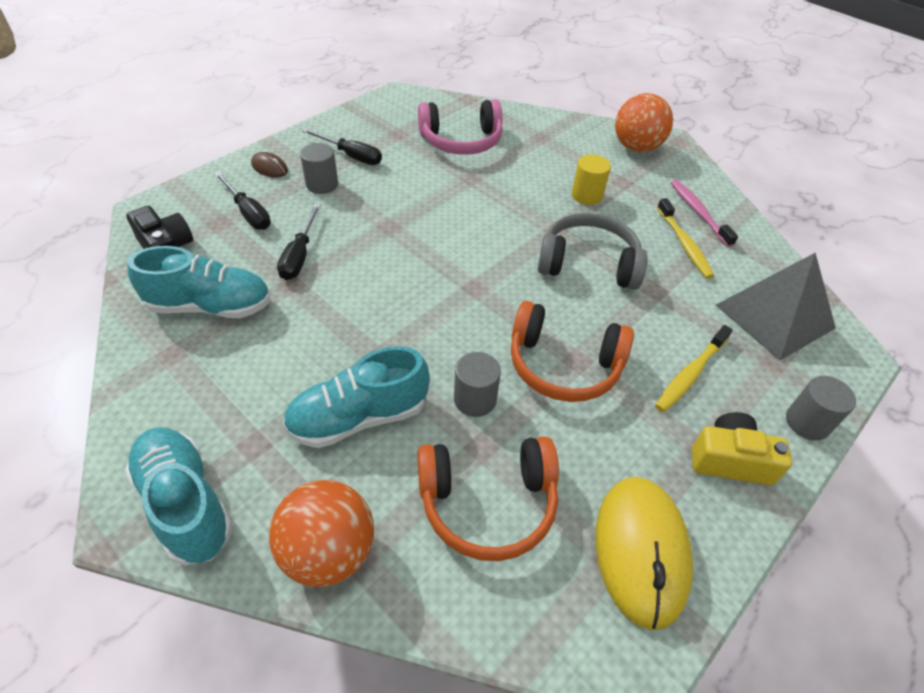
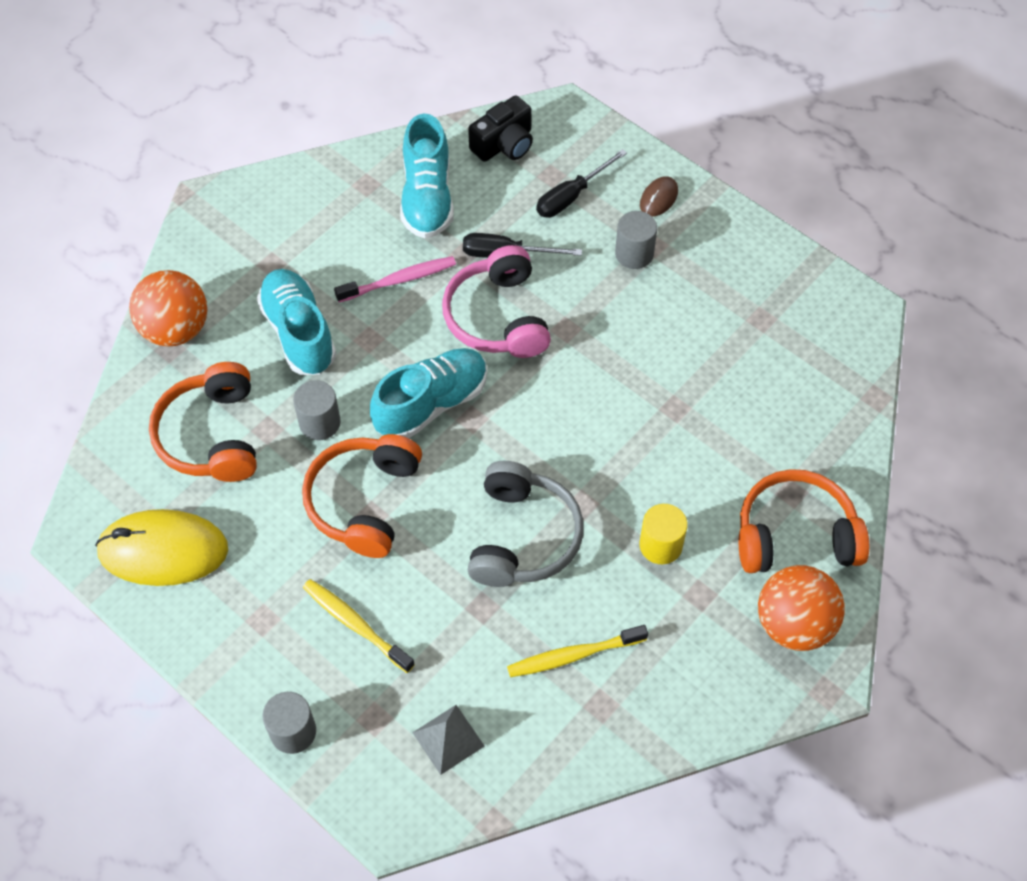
camera: 90 degrees right, 10 degrees up
turquoise shoe [125,427,233,565] -> turquoise shoe moved to [370,348,487,438]
black screwdriver [302,128,382,165] -> none
pink headphones [418,99,503,155] -> pink headphones moved to [442,245,551,358]
pink toothbrush [671,180,738,247] -> pink toothbrush moved to [334,256,456,303]
yellow camera [692,412,792,485] -> none
grey pyramid [716,253,836,360] -> grey pyramid [412,705,485,775], size x0.51
none -> orange headphones [739,469,869,573]

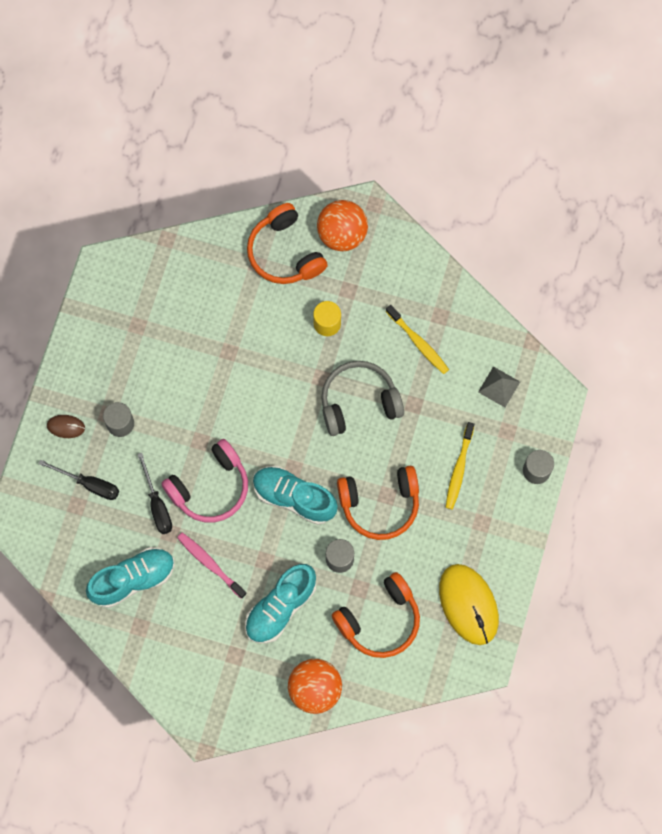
camera: 115 degrees left, 15 degrees up
black camera [468,96,533,162] -> none

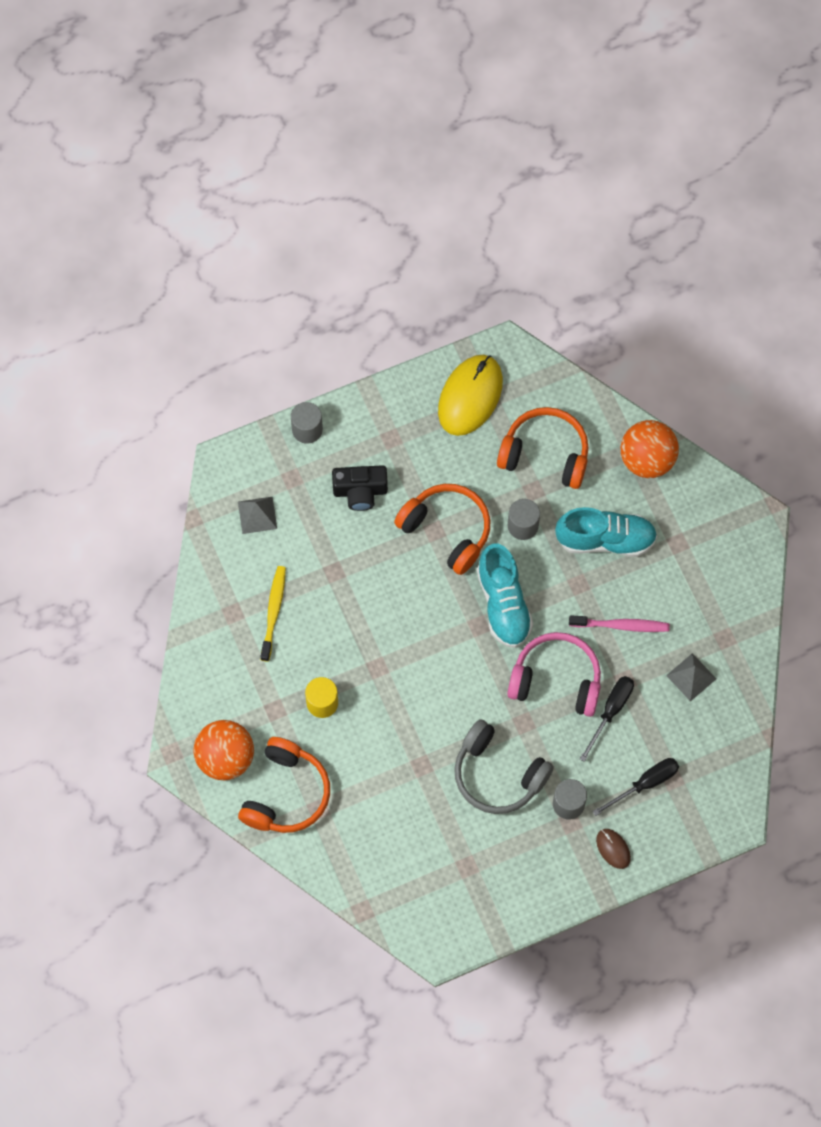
camera: 130 degrees left, 5 degrees down
black screwdriver [39,460,119,500] -> black screwdriver turned 75 degrees clockwise [592,758,679,816]
turquoise shoe [86,547,175,608] -> grey pyramid [666,653,716,701]
pink toothbrush [177,532,247,599] -> pink toothbrush turned 90 degrees counterclockwise [569,616,670,632]
grey headphones [321,361,404,436] -> grey headphones moved to [454,719,554,814]
yellow toothbrush [445,422,474,509] -> black camera [332,465,388,511]

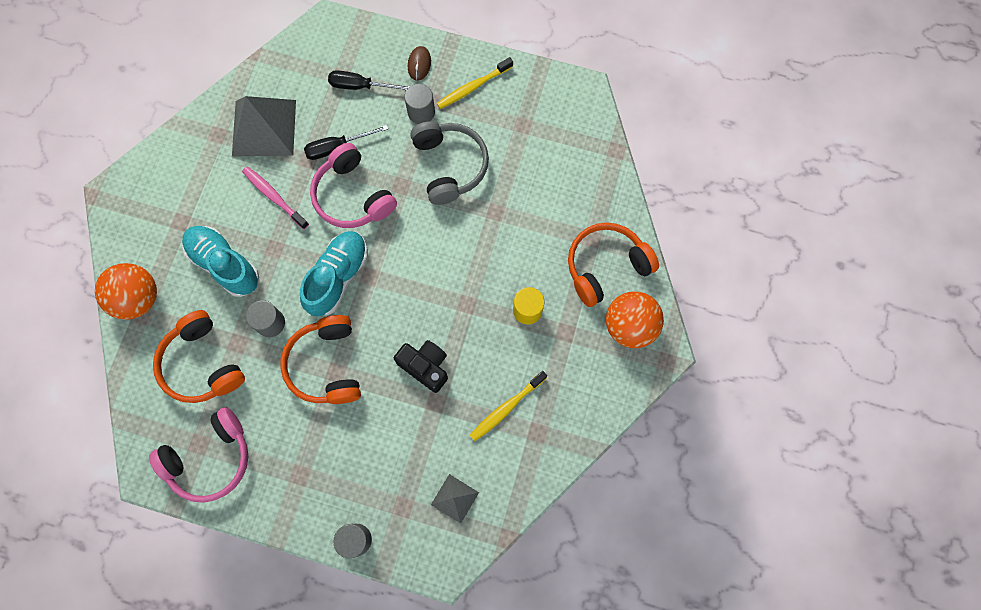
camera: 140 degrees left, 5 degrees up
black camera [332,465,388,511] -> black camera moved to [394,340,448,393]
yellow mouse [438,355,503,436] -> pink headphones [149,407,248,503]
grey pyramid [666,653,716,701] -> grey pyramid [232,96,296,156], size x1.95
none -> yellow toothbrush [437,57,513,109]

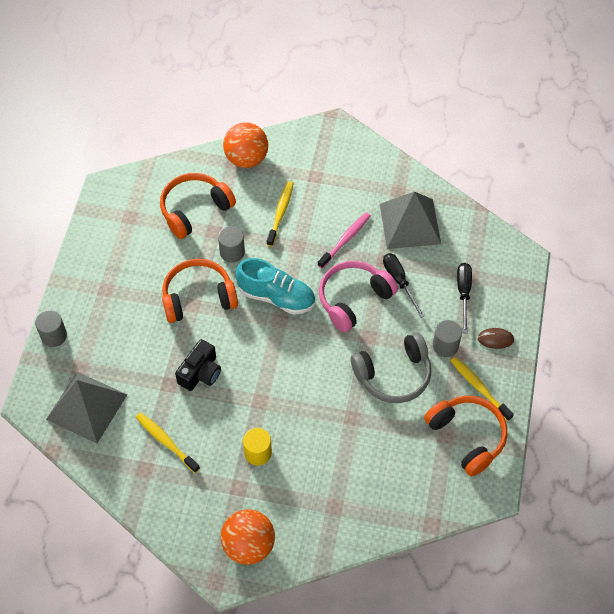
camera: 85 degrees right, 15 degrees down
pink headphones [149,407,248,503] -> none
turquoise shoe [182,226,259,297] -> yellow toothbrush [266,181,294,246]
grey pyramid [431,474,479,524] -> grey pyramid [46,372,127,443], size x1.95
orange headphones [568,223,659,307] -> orange headphones moved to [424,396,507,476]

